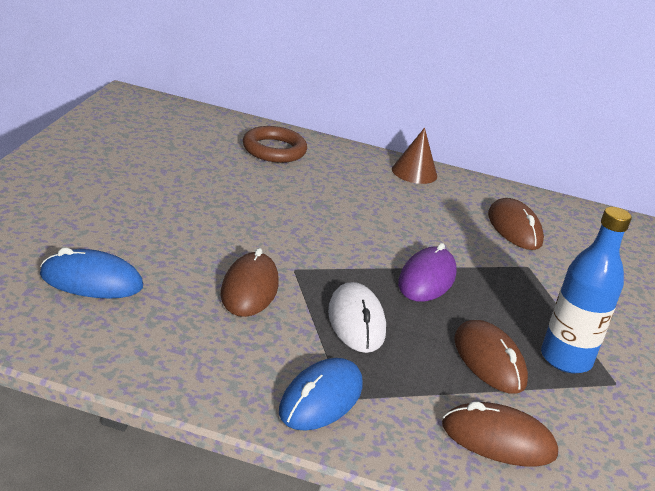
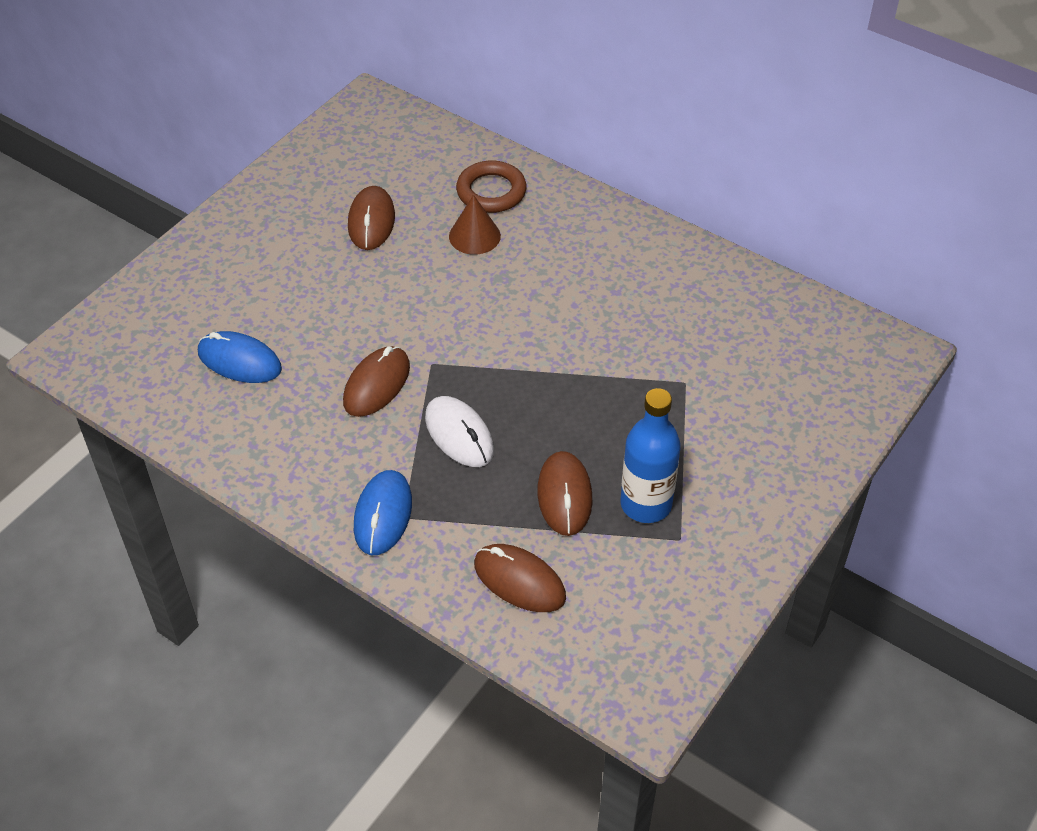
camera: 25 degrees right, 20 degrees up
blue mouse [279,358,362,431] -> blue mouse turned 45 degrees counterclockwise [354,470,412,555]
white mouse [328,282,386,353] -> white mouse turned 45 degrees counterclockwise [425,396,494,467]
brown cone [392,128,437,184] -> brown cone moved to [449,195,501,255]
purple mouse [398,243,457,302] -> none
brown mouse [488,198,544,250] -> brown mouse moved to [348,186,395,250]

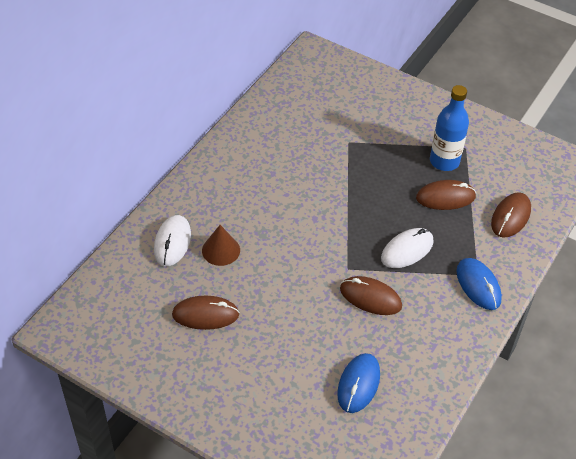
camera: 95 degrees left, 0 degrees up
blue mouse [354,470,412,555] -> blue mouse turned 60 degrees clockwise [456,258,502,310]
brown ring [456,160,527,213] -> white mouse [154,215,191,266]

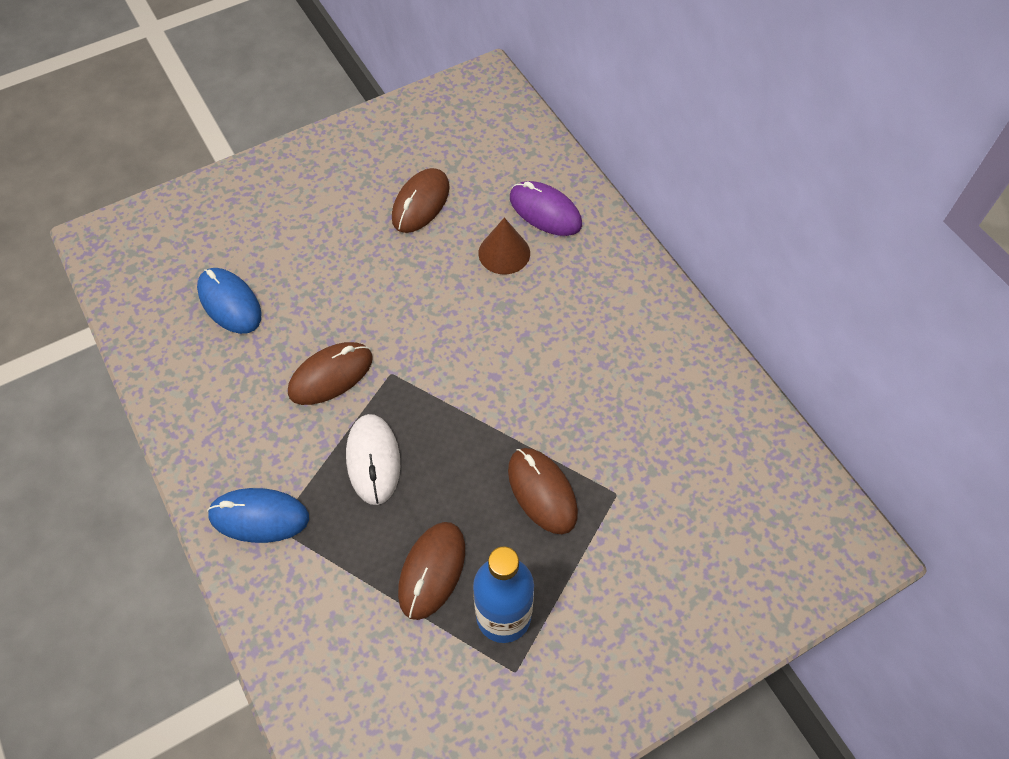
camera: 120 degrees right, 10 degrees up
white mouse [154,215,191,266] -> purple mouse [510,181,582,236]
brown mouse [491,192,531,237] -> brown mouse moved to [508,448,578,534]

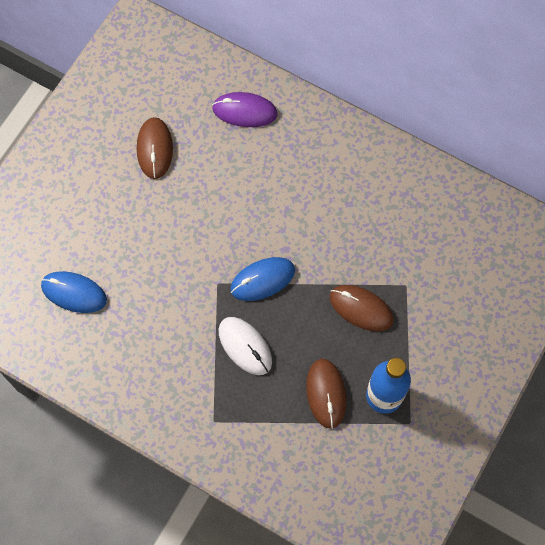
camera: 30 degrees left, 10 degrees up
blue mouse [207,488,309,543] -> blue mouse moved to [230,257,295,301]
brown mouse [288,342,373,405] -> none
brown cone [478,218,530,274] -> none

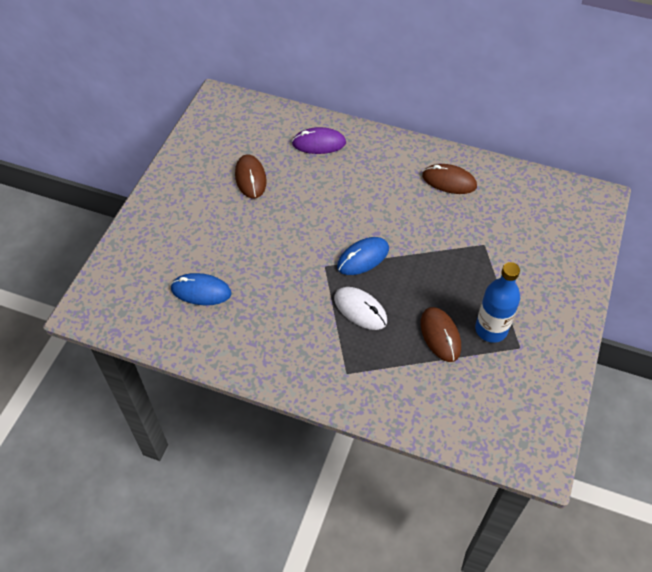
camera: 10 degrees left, 15 degrees down
brown mouse [329,285,394,332] -> brown mouse moved to [422,164,477,194]

